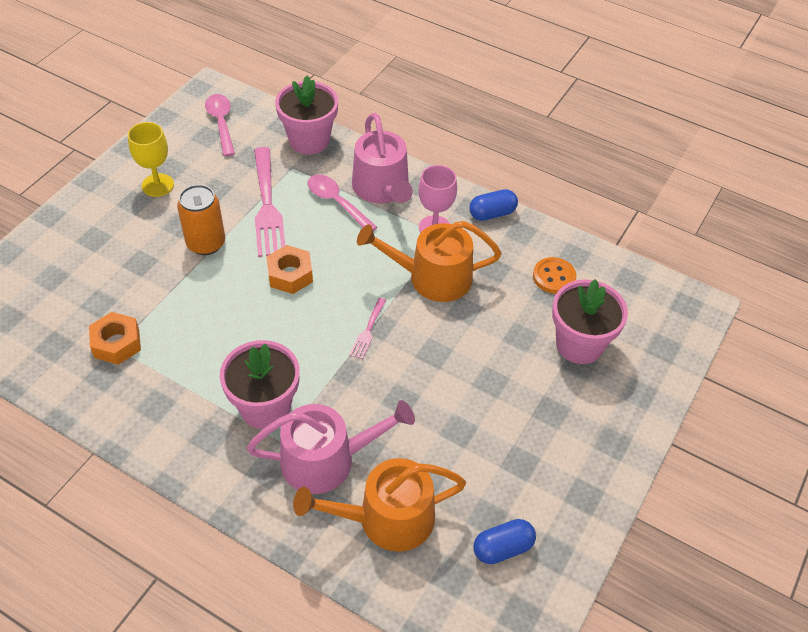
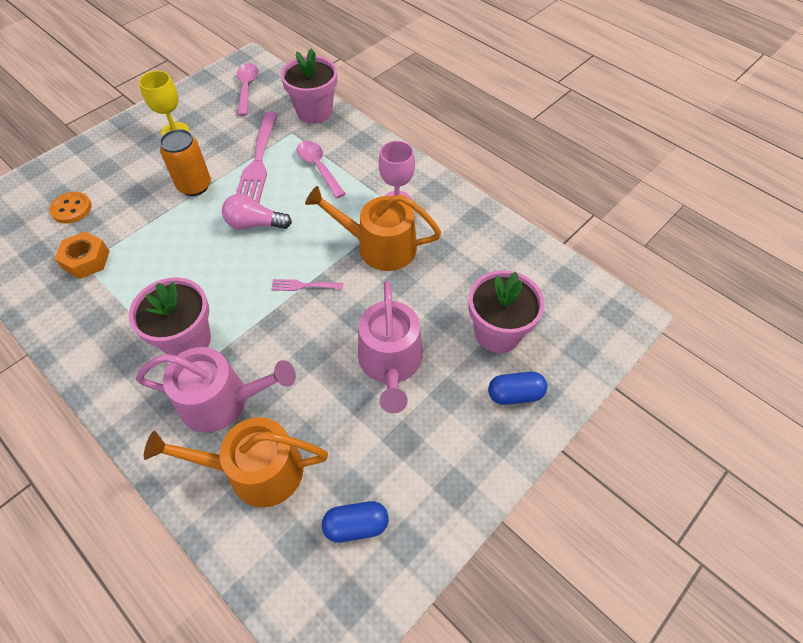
camera: 15 degrees right, 5 degrees up
orange nut [267,245,313,294] -> pink light bulb [222,194,292,230]
pink fork [349,298,386,360] -> pink fork turned 60 degrees clockwise [271,279,343,291]
pink watering can [352,113,413,204] -> pink watering can moved to [358,281,423,414]
blue capsule [469,189,518,221] -> blue capsule moved to [488,372,547,405]
orange button [533,257,576,294] -> orange button moved to [49,192,92,224]

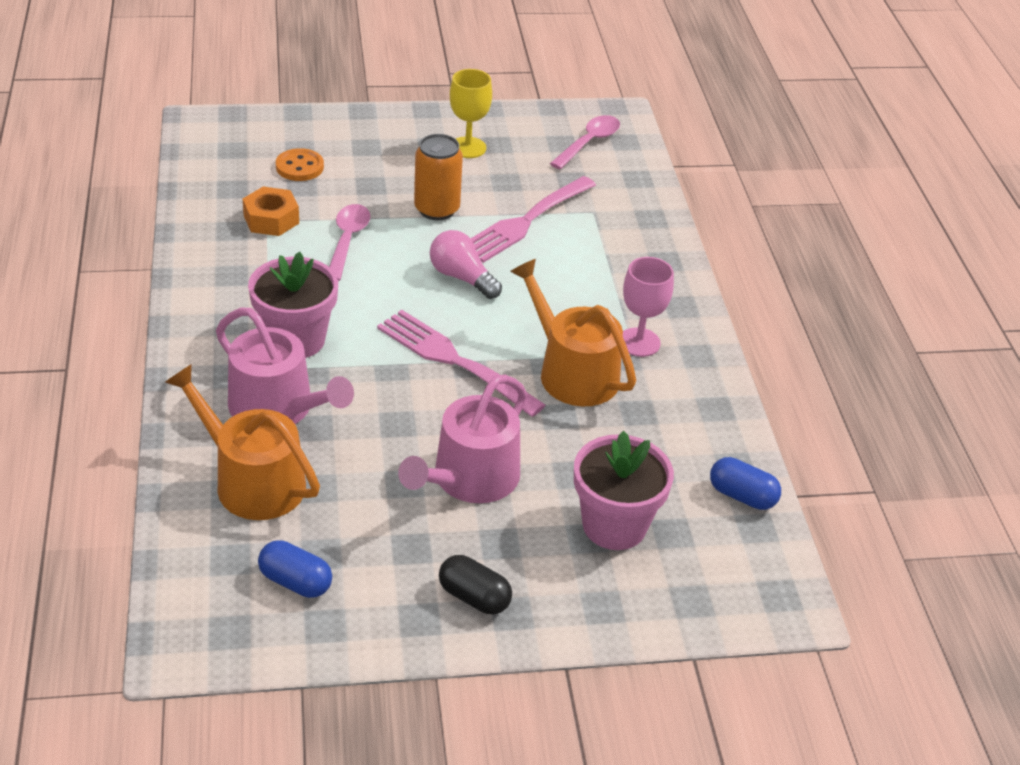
camera: 35 degrees right, 15 degrees down
pink fork [271,279,343,291] -> pink fork [377,310,545,417], size x2.12
pink flower pot [280,48,337,124] -> none
pink spoon [297,141,345,198] -> pink spoon moved to [329,204,370,281]
blue capsule [488,372,547,405] -> blue capsule moved to [710,457,781,510]
none -> black capsule [439,555,512,614]

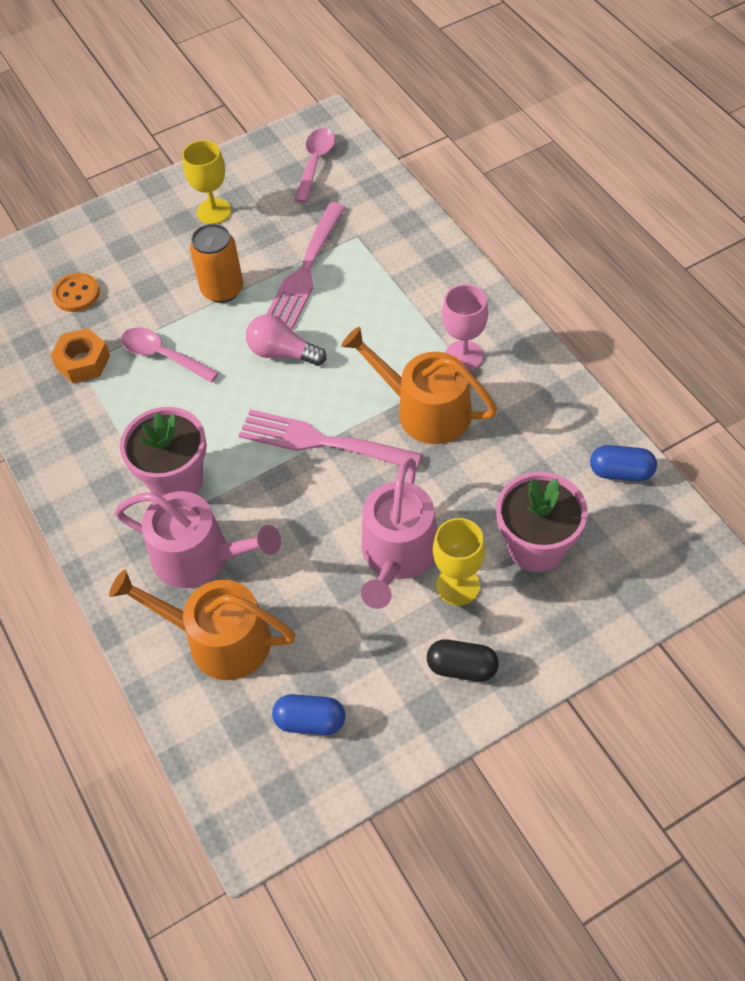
camera: 15 degrees left, 15 degrees up
pink spoon [329,204,370,281] -> pink spoon turned 45 degrees counterclockwise [121,327,219,383]
none -> yellow goblet [433,518,485,606]

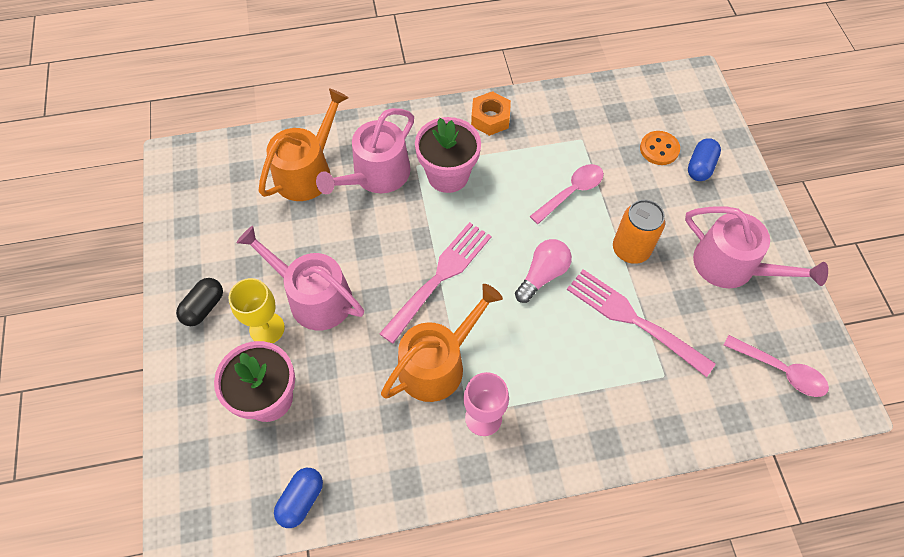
camera: 105 degrees right, 5 degrees up
orange nut [50,328,110,383] -> orange nut moved to [471,91,511,136]
yellow goblet [182,140,231,224] -> pink watering can [685,206,828,288]
blue capsule [272,694,345,735] -> blue capsule moved to [688,138,721,181]

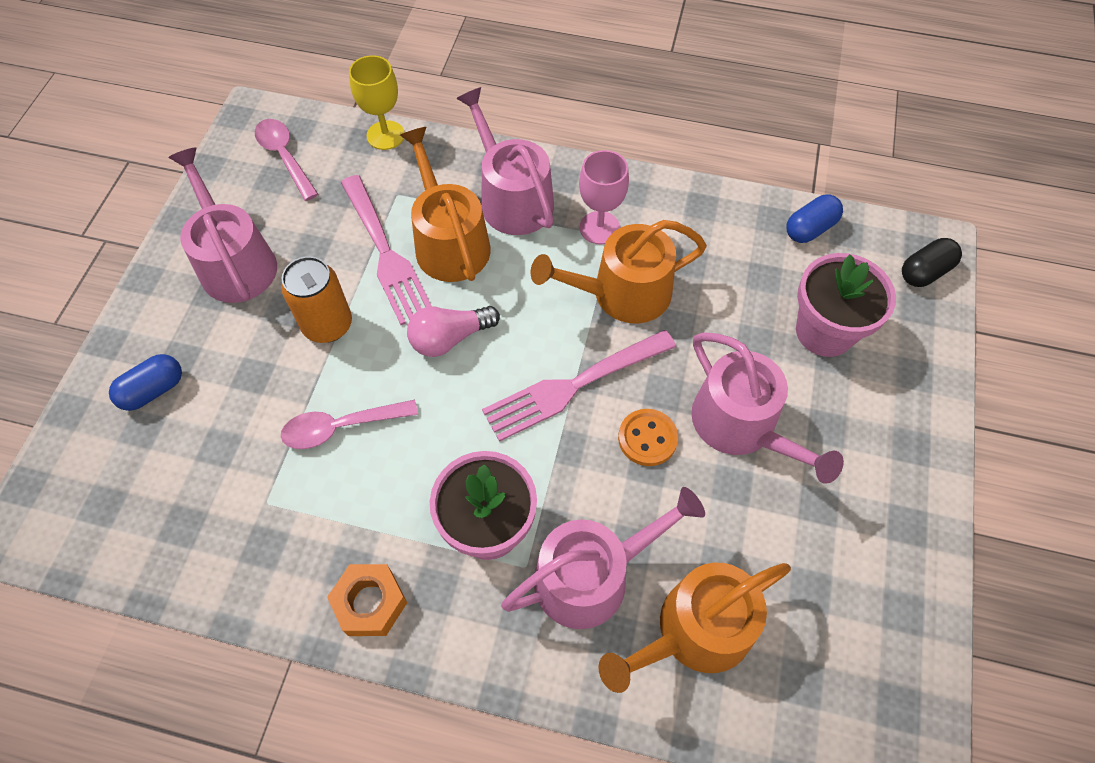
camera: 155 degrees left, 0 degrees up
black capsule [176,278,223,326] -> black capsule moved to [902,238,962,287]
yellow goblet [229,278,285,343] -> yellow goblet moved to [349,55,405,150]
orange button [640,131,680,165] -> orange button moved to [618,409,678,466]
none -> orange watering can [400,127,491,282]
none -> pink watering can [456,87,554,235]

